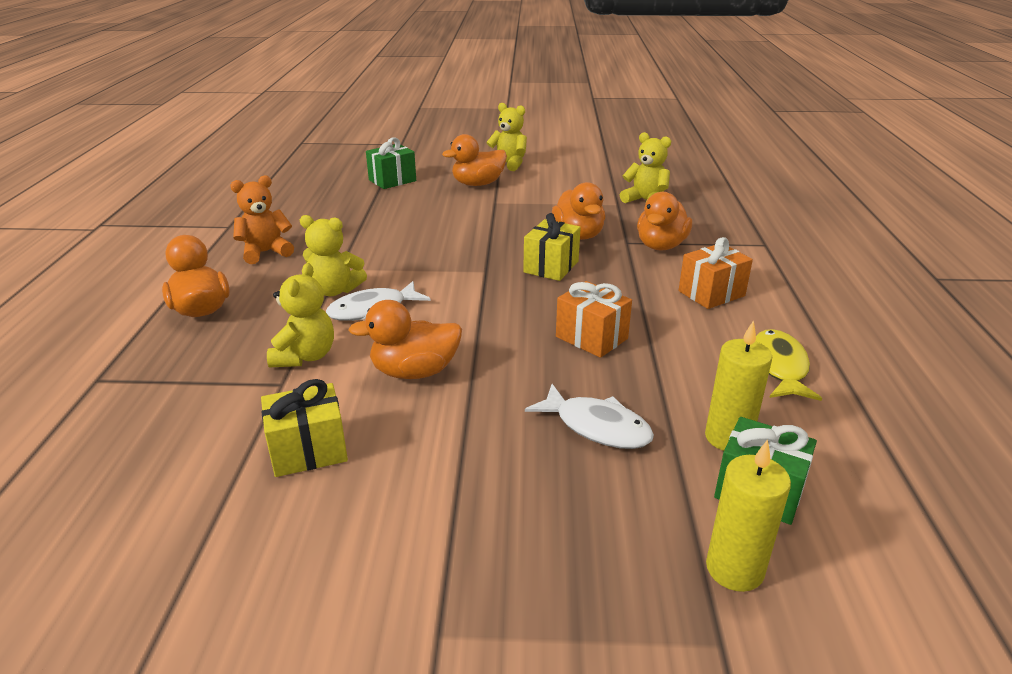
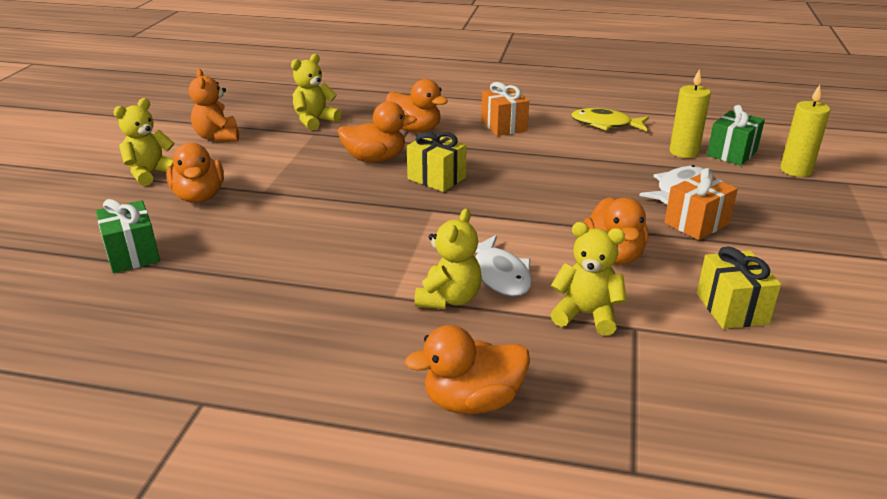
camera: 80 degrees left, 0 degrees up
orange teddy bear [230,175,294,264] -> orange teddy bear moved to [189,69,239,142]
orange gift [556,281,632,358] -> orange gift moved to [664,168,738,240]

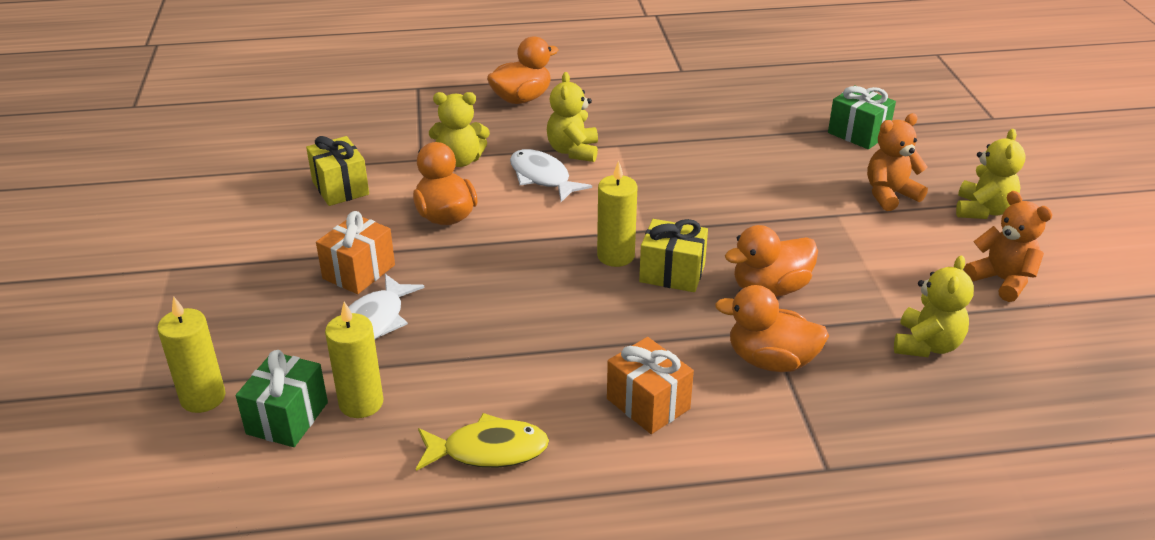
camera: 160 degrees right, 5 degrees up
orange duck [166,143,224,203] -> orange teddy bear [867,113,928,211]
none -> yellow candle [597,160,638,267]

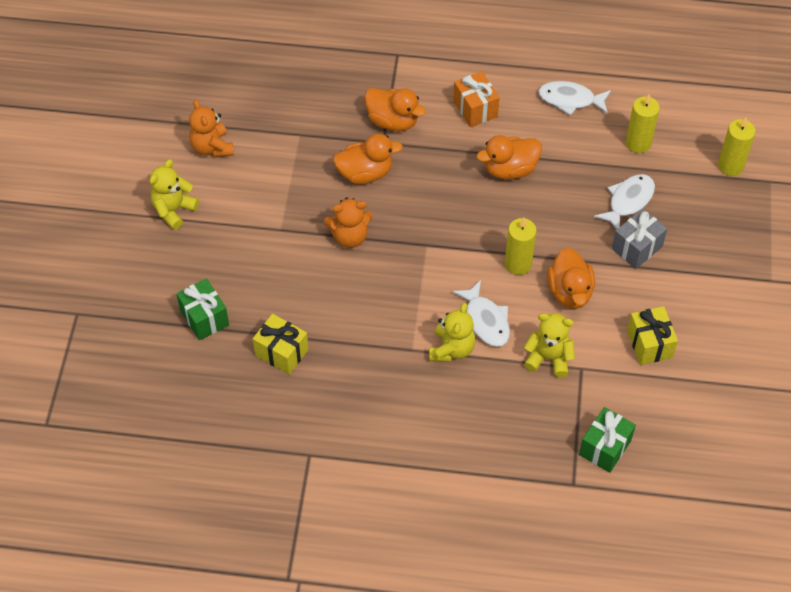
camera: 165 degrees left, 20 degrees up
green gift [236,350,328,447] -> green gift moved to [579,407,636,473]
orange gift [316,211,395,294] -> grey gift [612,209,667,269]
yellow fish [416,413,549,471] -> white fish [538,81,611,116]
orange duck [487,36,558,104] -> orange duck moved to [477,135,542,179]
yellow candle [597,160,638,267] -> yellow candle moved to [505,218,537,275]
yellow gift [639,219,708,292] -> yellow gift moved to [253,314,309,375]
orange teddy bear [867,113,928,211] -> orange teddy bear moved to [324,197,373,248]
yellow teddy bear [894,256,974,357] -> none

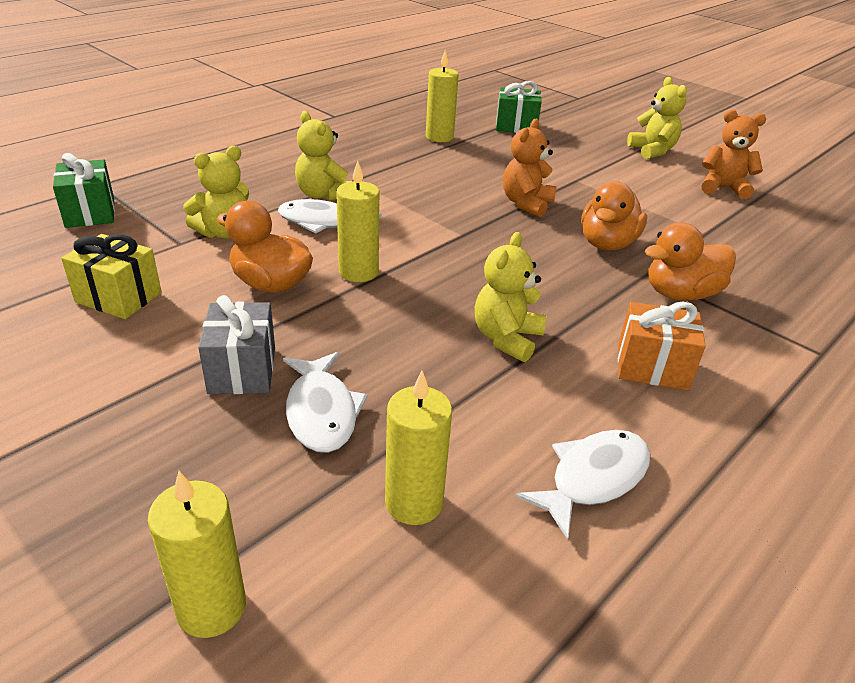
camera: 125 degrees right, 20 degrees down
yellow gift [253,314,309,375] -> yellow candle [426,50,459,142]
orange duck [477,135,542,179] -> yellow teddy bear [475,232,546,362]

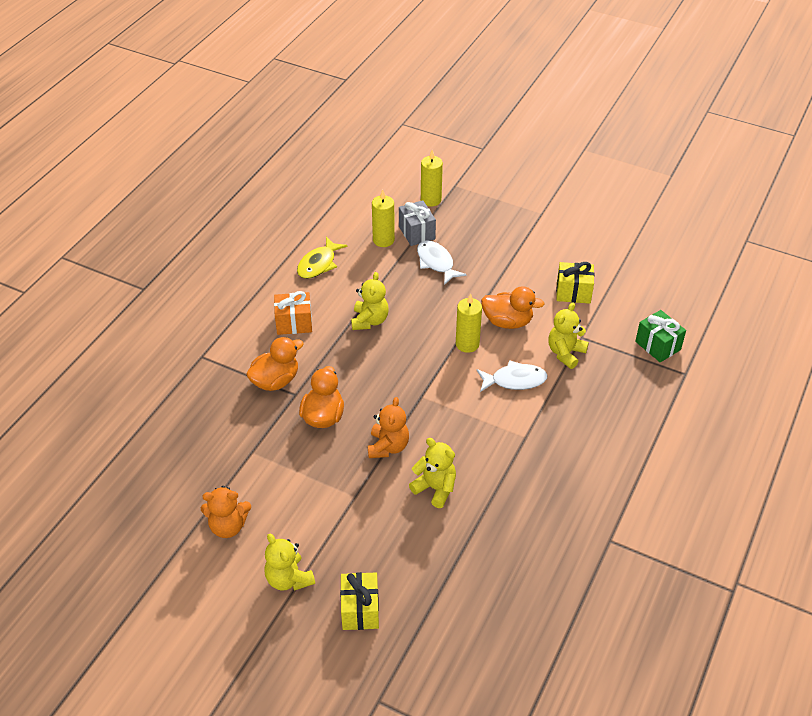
camera: 165 degrees right, 10 degrees up
grey gift [198,295,275,394] -> grey gift moved to [399,200,436,246]
yellow teddy bear [295,111,352,201] -> yellow teddy bear moved to [409,438,456,508]
yellow candle [426,50,459,142] -> none
green gift [496,81,542,133] -> none
white fish [515,430,651,540] -> yellow fish [297,237,348,279]
none -> yellow gift [340,572,379,630]

